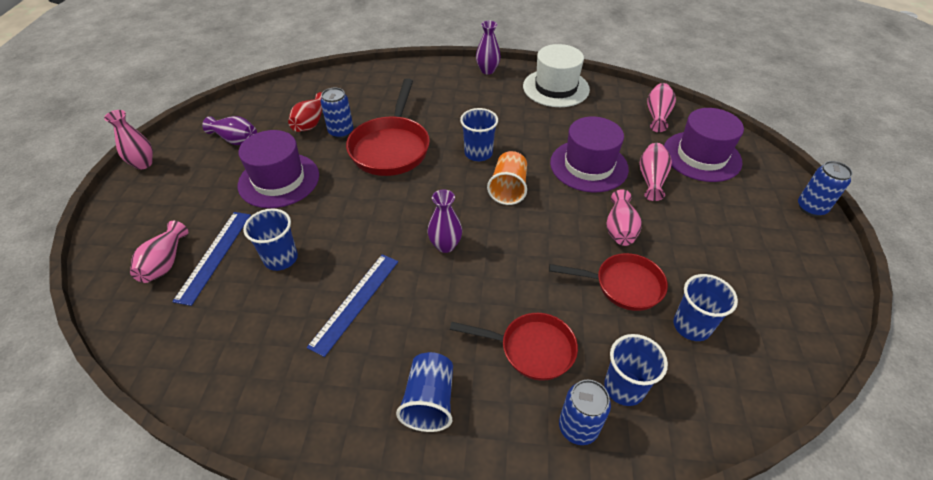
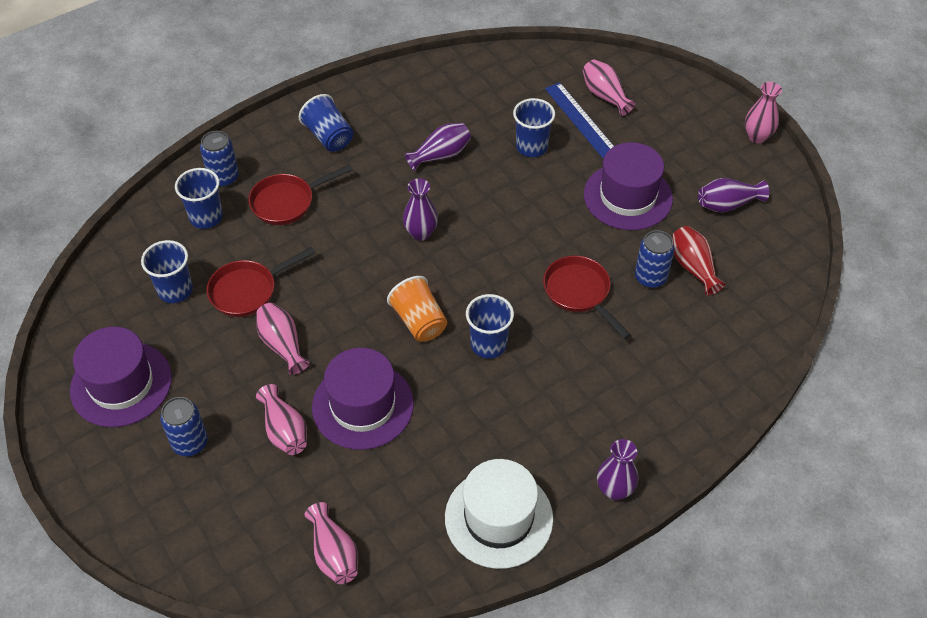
camera: 140 degrees right, 5 degrees up
blue ruler [307,254,398,357] -> purple vase [405,123,471,171]
red pan [346,78,430,176] -> red pan [543,256,631,339], size x0.66
purple hat [664,108,744,182] -> purple hat moved to [70,327,172,427]
blue can [798,161,853,217] -> blue can moved to [160,397,208,456]

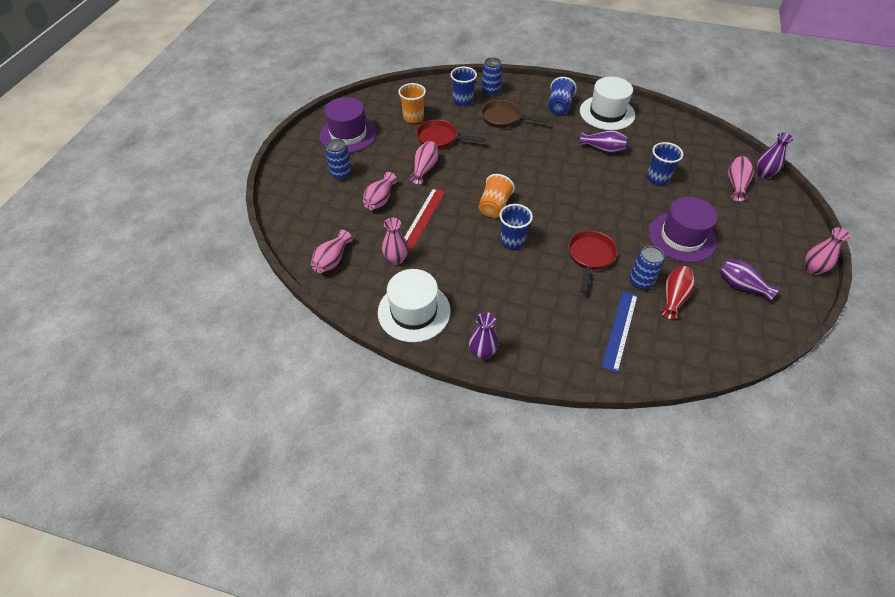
camera: 50 degrees right, 0 degrees up
blue cup [141,240,193,303] -> orange cup [399,83,426,123]
red pan [248,165,352,225] -> brown pan [481,100,549,128]
purple hat [312,348,414,450] -> red ruler [404,188,445,249]
purple vase [403,179,438,241] -> purple vase moved to [757,132,793,179]
blue ruler [545,83,614,158] -> blue ruler moved to [601,291,638,373]
none -> pink vase [382,218,408,265]
none -> white hat [580,77,635,130]

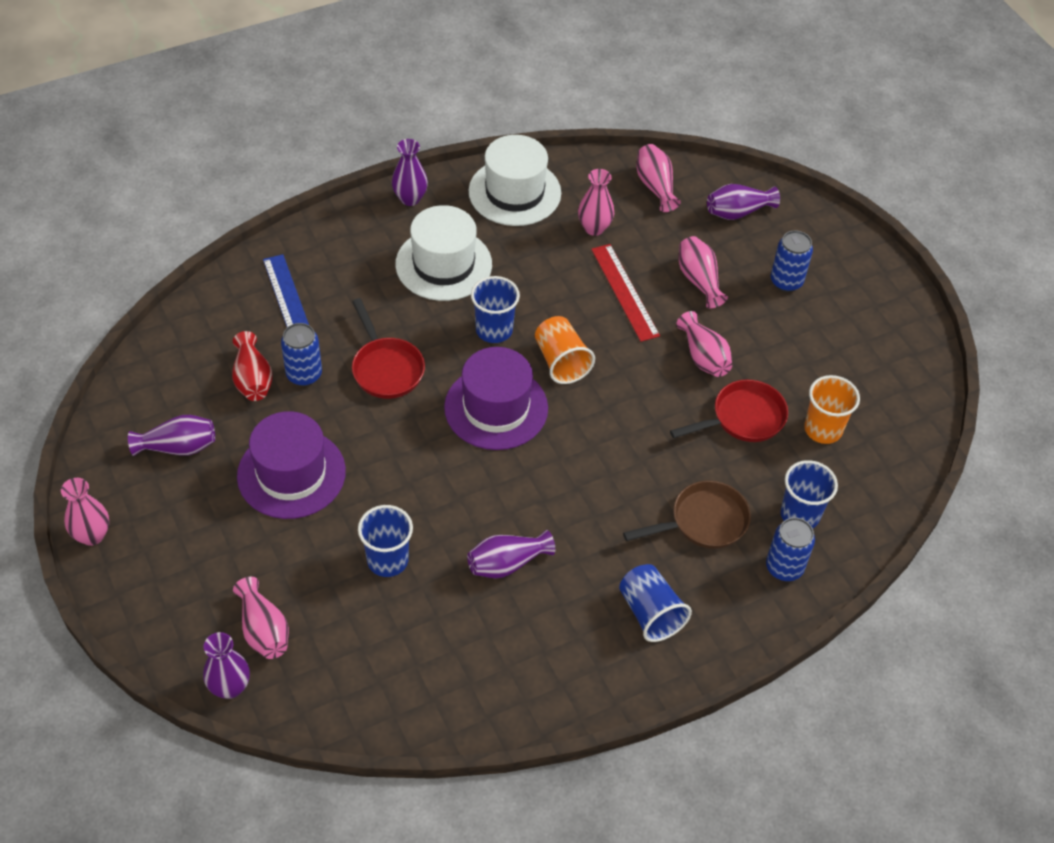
camera: 135 degrees right, 0 degrees up
purple hat [320,97,377,153] -> purple hat moved to [444,347,548,450]
white hat [580,77,635,130] -> white hat moved to [395,205,492,301]
none -> purple vase [707,184,780,220]

